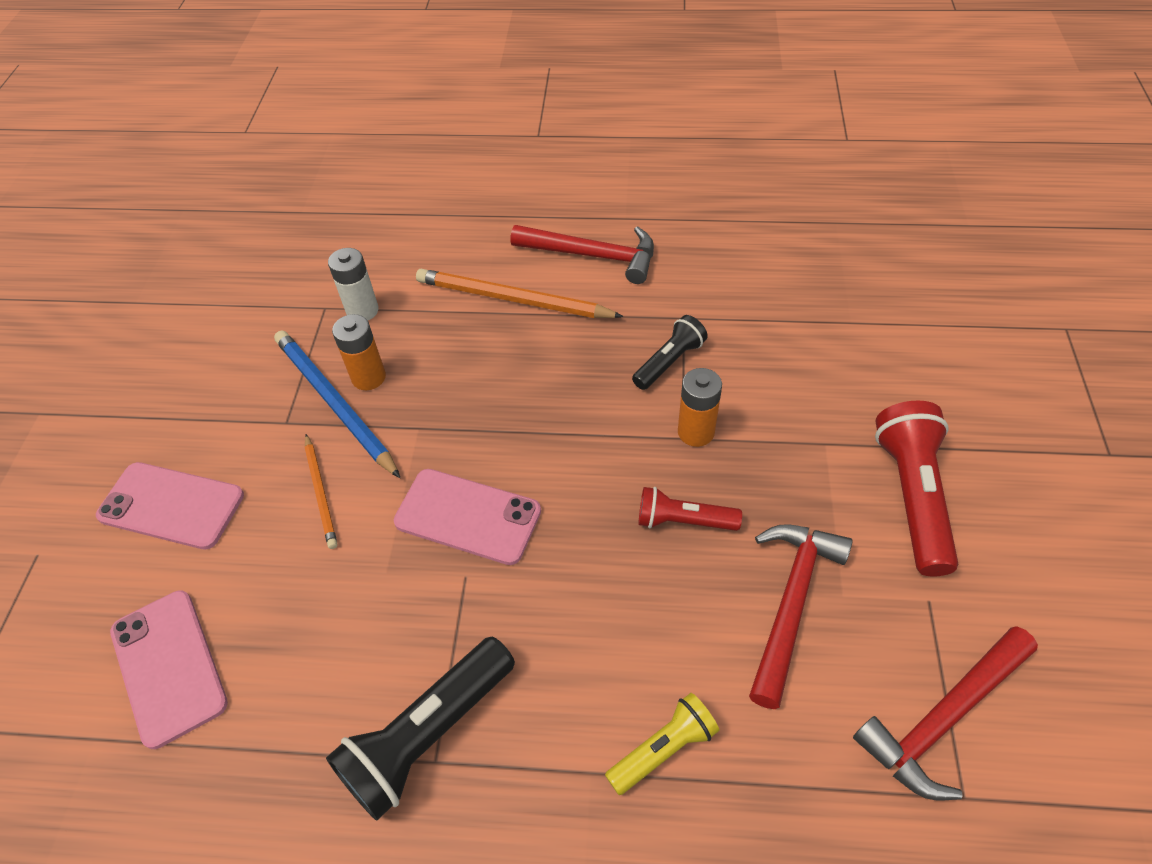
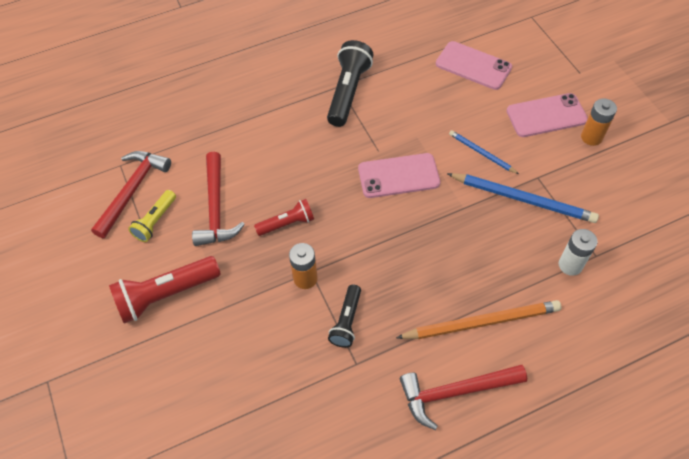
camera: 150 degrees right, 5 degrees up
orange pencil [305,434,337,549] -> blue pencil [449,130,519,174]
orange battery [332,314,386,390] -> orange battery moved to [581,98,617,146]
yellow flashlight [605,693,719,795] -> yellow flashlight moved to [128,190,176,242]
red flashlight [875,401,958,577] -> red flashlight turned 90 degrees clockwise [109,256,221,324]

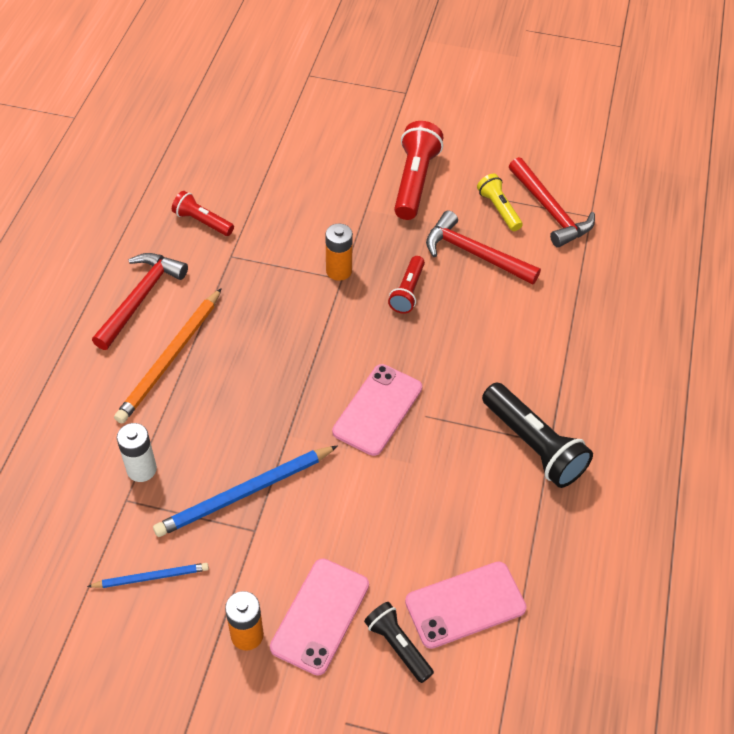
camera: 125 degrees right, 5 degrees down
black flashlight [328,285,361,348] -> black flashlight moved to [364,602,434,683]
blue pencil [449,130,519,174] -> blue pencil moved to [87,563,209,588]
none -> red flashlight [172,191,234,236]

